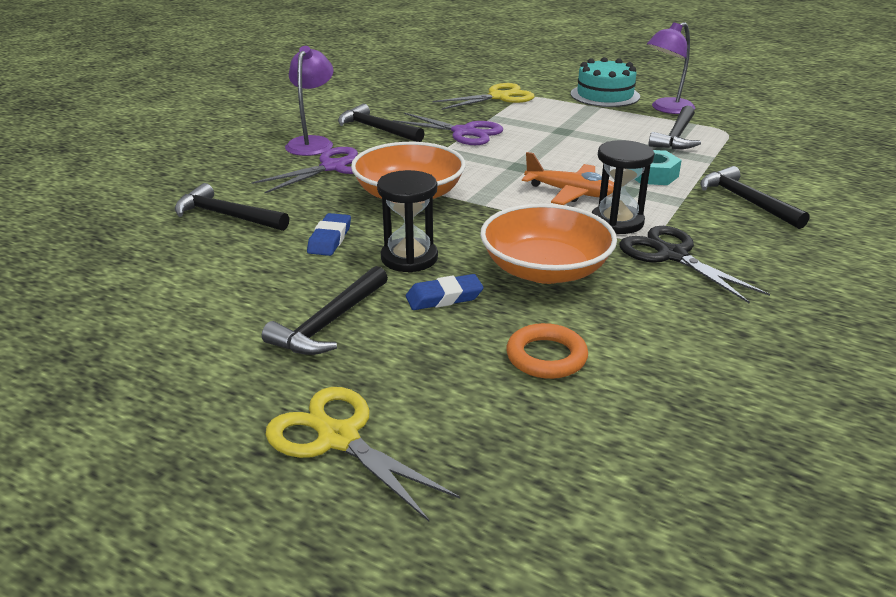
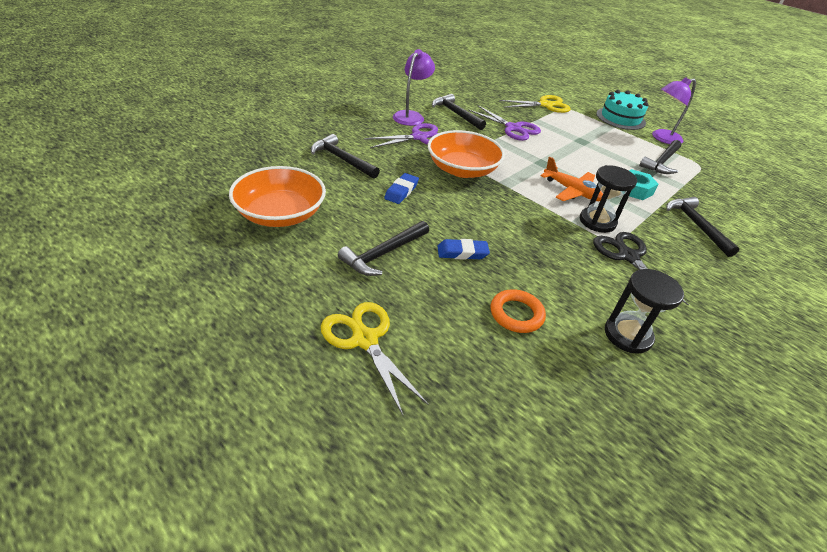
camera: 10 degrees right, 10 degrees up
black hourglass [377,170,438,273] -> black hourglass moved to [605,269,684,354]
orange bowl [480,204,617,284] -> orange bowl moved to [229,166,326,227]

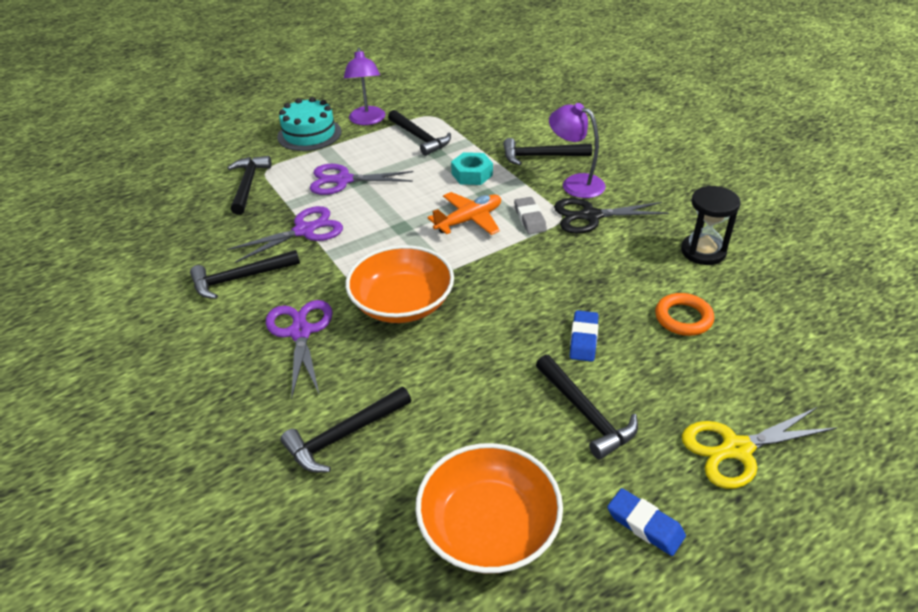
camera: 70 degrees left, 0 degrees up
blue eraser [384,173,419,204] -> blue eraser moved to [607,488,686,556]
purple lamp [393,49,435,126] -> purple lamp moved to [549,103,606,198]
yellow scissors [499,95,571,113] -> black hammer [228,156,272,215]
black hourglass [580,165,637,233] -> grey eraser [514,197,547,234]
none -> purple scissors [310,164,413,195]

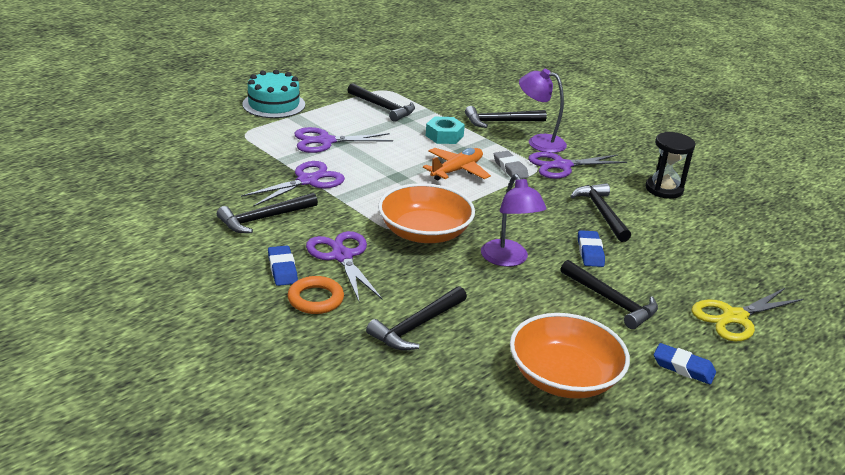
camera: 15 degrees left, 10 degrees down
black hammer [228,156,272,215] -> black hammer moved to [570,183,631,242]
purple lamp [344,48,385,125] -> purple lamp moved to [481,174,547,267]
black scissors [554,198,669,234] -> purple scissors [529,152,627,179]
orange ring [655,293,714,336] -> orange ring moved to [287,276,344,314]
none -> blue eraser [268,245,298,286]

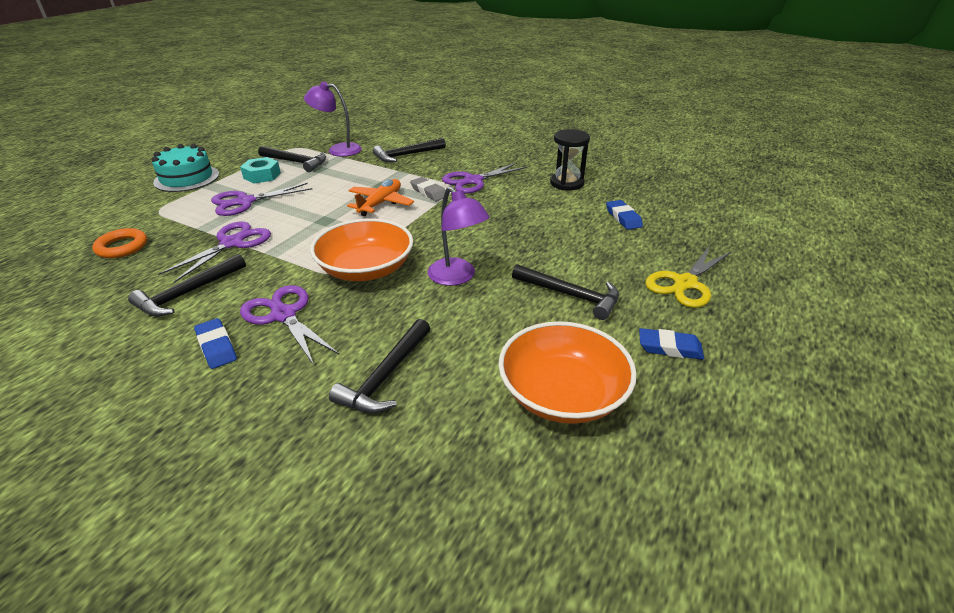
camera: 15 degrees left, 5 degrees up
orange ring [287,276,344,314] -> orange ring moved to [92,228,147,258]
turquoise nut [426,117,465,144] -> turquoise nut moved to [240,157,281,184]
purple lamp [519,69,567,153] -> purple lamp moved to [304,82,362,156]
black hammer [570,183,631,242] -> none
blue eraser [578,230,605,267] -> blue eraser moved to [606,200,643,230]

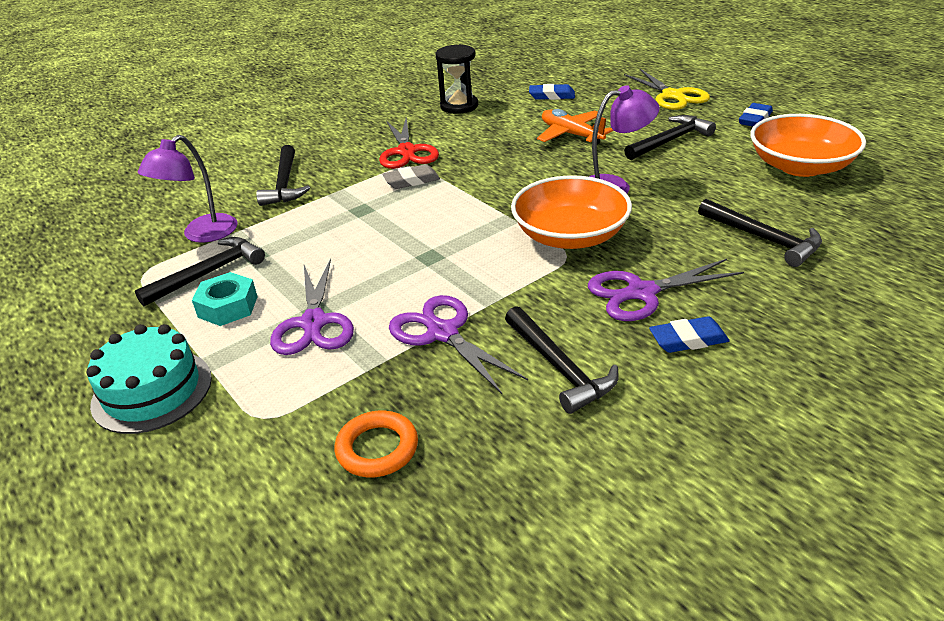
camera: 65 degrees left, 0 degrees up
orange plane [347,179,414,216] -> orange plane moved to [537,109,613,145]
purple scissors [442,163,527,194] -> red scissors [379,118,439,169]

